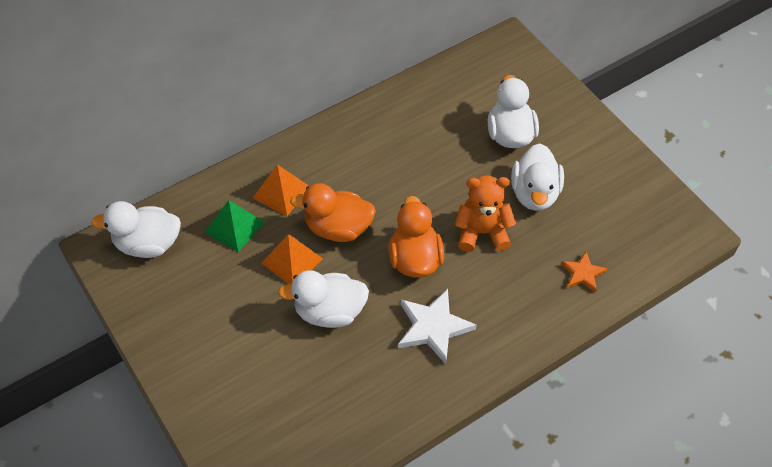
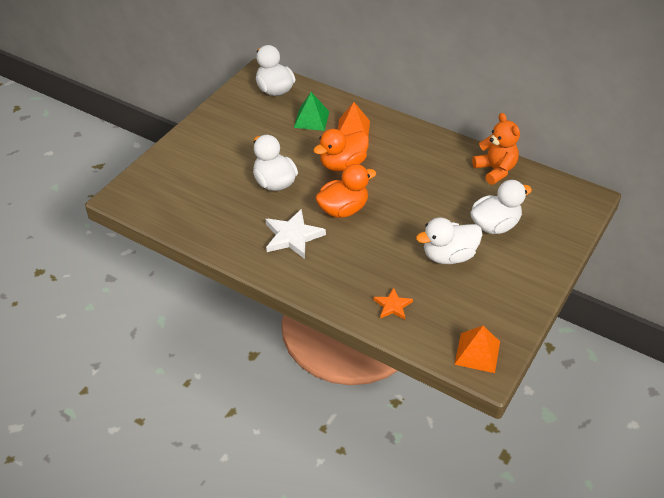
camera: 65 degrees right, 10 degrees down
orange pyramid [261,234,323,284] -> orange pyramid moved to [454,326,500,373]
orange duck [290,183,376,242] -> orange duck turned 105 degrees counterclockwise [313,129,369,171]
orange teddy bear [454,175,516,252] -> orange teddy bear moved to [472,113,520,185]

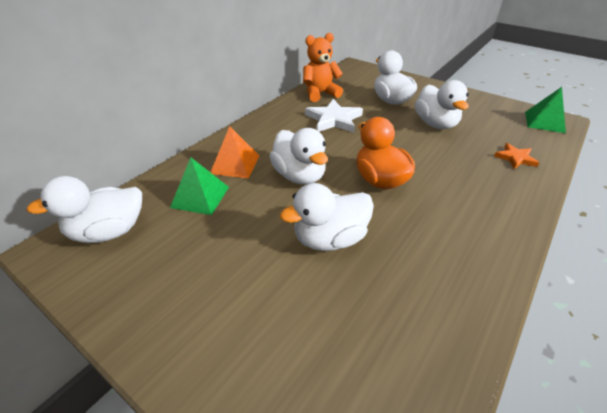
camera: 85 degrees left, 5 degrees down
white star [266,209,326,259] -> white star moved to [305,99,363,133]
orange duck [313,129,369,171] -> white duck [269,128,328,185]
orange pyramid [454,326,500,373] -> green pyramid [525,87,566,133]

